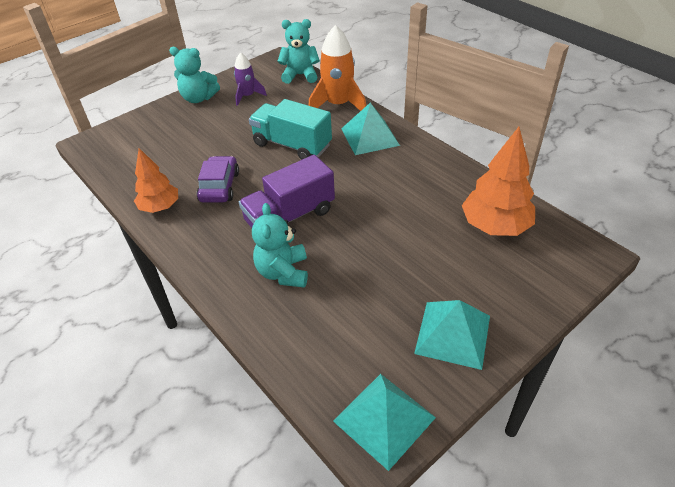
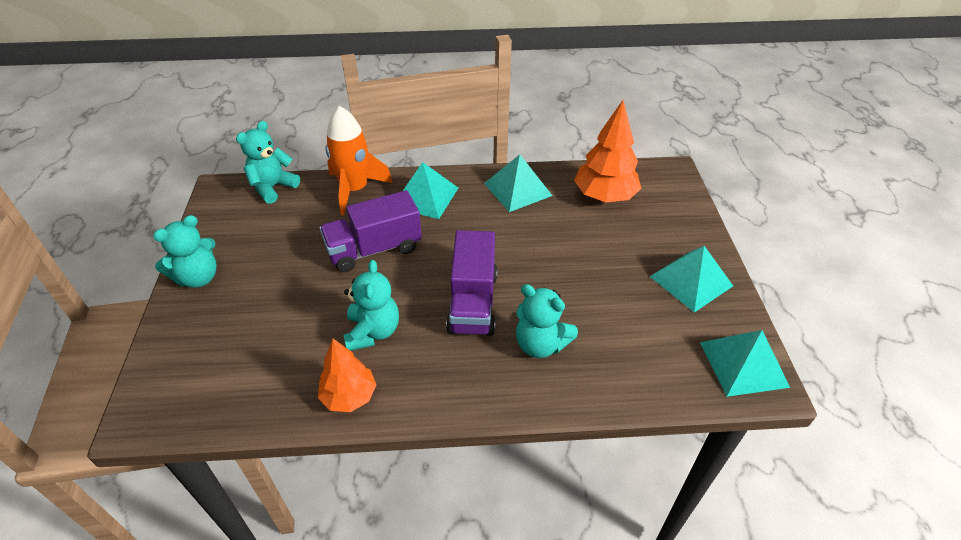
camera: 55 degrees left, 0 degrees up
purple car [197,156,239,202] -> turquoise teddy bear [344,260,399,351]
purple rocket [234,52,267,106] -> none
turquoise truck [249,99,332,160] -> purple truck [319,190,422,272]
none -> turquoise pyramid [484,154,553,212]

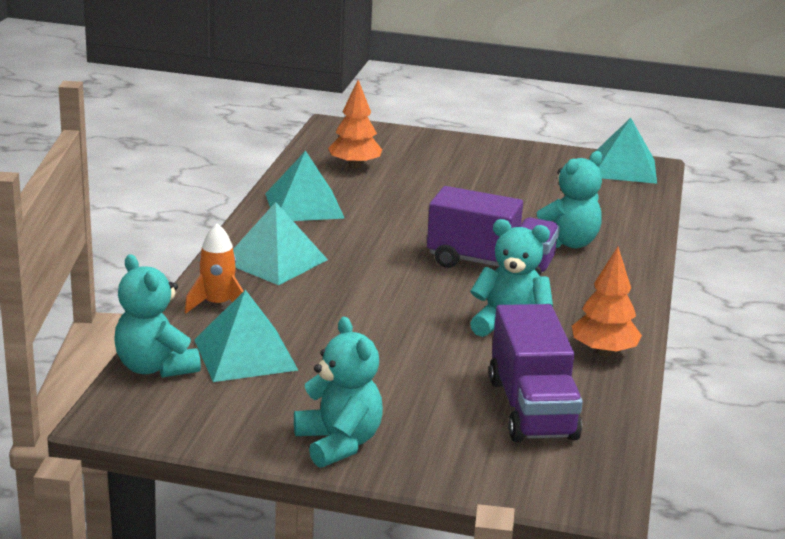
camera: 75 degrees left, 20 degrees down
purple truck [319,190,422,272] -> purple truck moved to [489,304,583,442]
orange rocket [325,106,393,215] -> orange rocket [185,223,244,313], size x0.59
orange tree [574,100,642,202] -> orange tree [328,80,382,169], size x0.66
turquoise pyramid [650,246,733,312] -> turquoise pyramid moved to [194,290,298,382]

